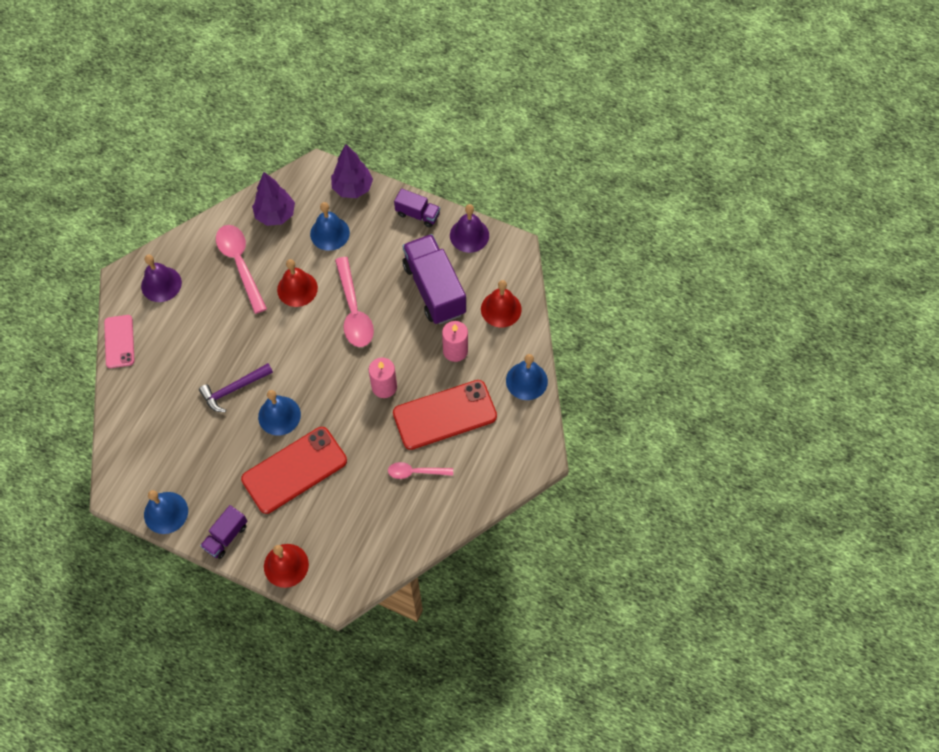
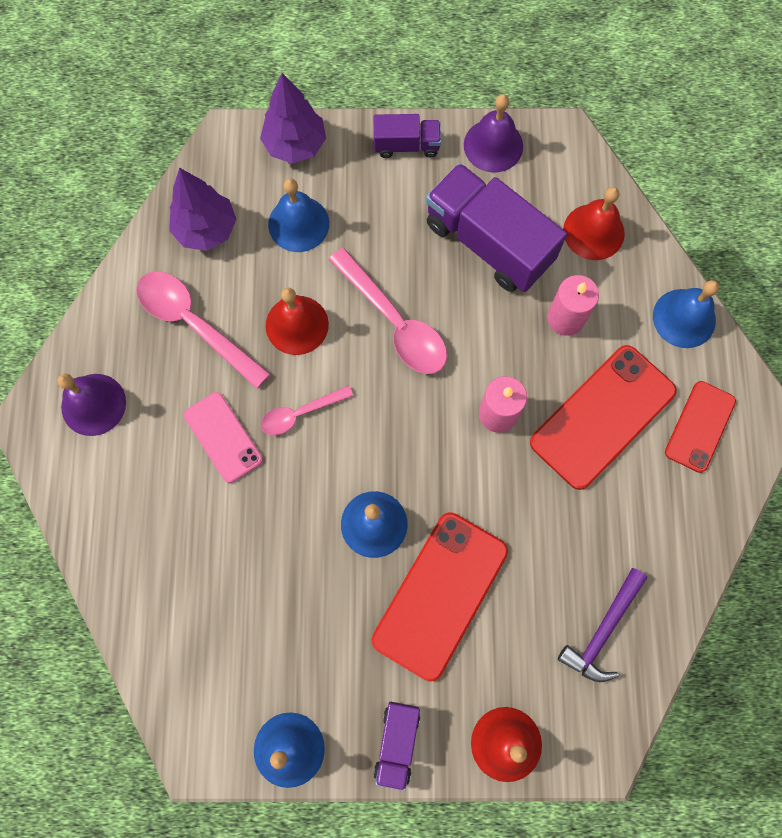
camera: 25 degrees left, 10 degrees up
pink phone [104,315,135,368] -> pink phone moved to [184,392,263,483]
purple hammer [199,363,273,412] -> purple hammer moved to [558,568,647,682]
pink spoon [388,462,453,479] -> pink spoon moved to [261,385,354,435]
none -> red phone [665,381,736,473]

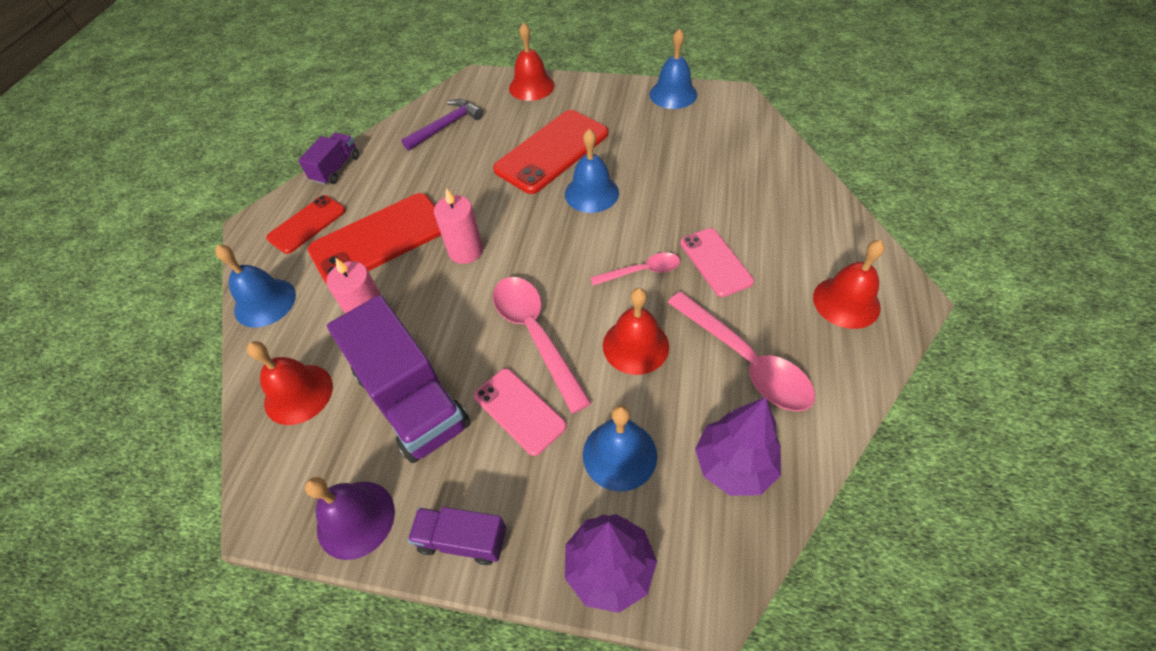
camera: 165 degrees left, 20 degrees down
purple bell [58,374,126,436] -> red bell [813,240,885,329]
purple truck [374,702,420,791] -> purple truck moved to [298,133,359,185]
none -> pink phone [474,368,567,456]

